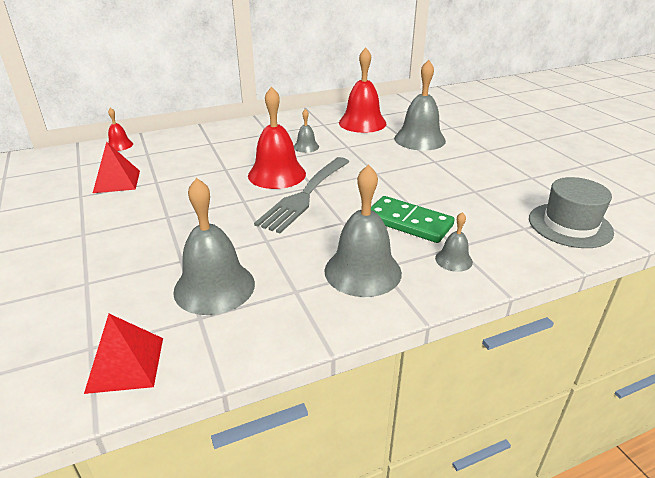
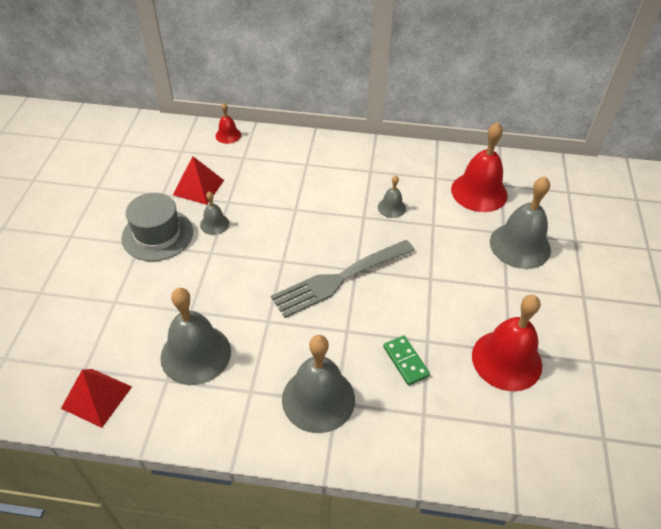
camera: 30 degrees right, 15 degrees up
red bell [248,86,306,189] -> red bell moved to [472,295,542,391]
green domino [371,196,455,243] -> green domino [383,336,430,385], size x0.61
grey bell [435,212,473,272] -> grey bell moved to [200,192,229,235]
grey hat [529,177,614,248] -> grey hat moved to [121,193,193,261]

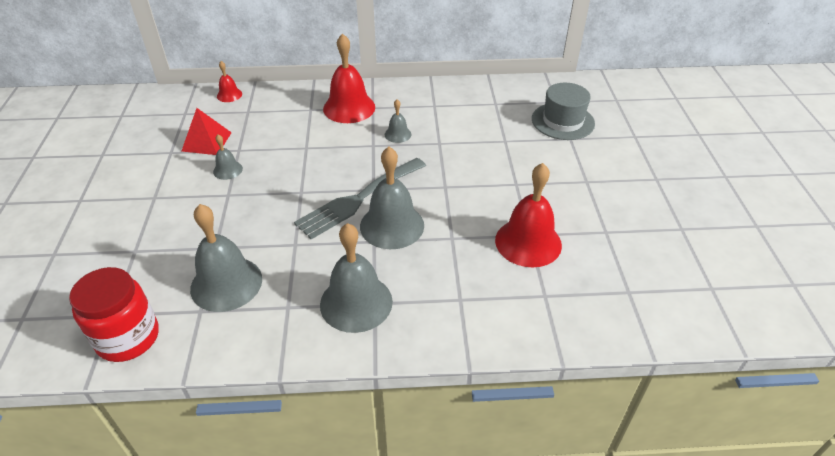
camera: 10 degrees left, 5 degrees down
red pyramid [61,369,132,428] -> red jar [69,267,159,362]
grey hat [121,193,193,261] -> grey hat moved to [532,83,595,140]
green domino [383,336,430,385] -> none
red bell [451,122,508,212] -> red bell moved to [323,33,375,123]
grey bell [490,176,551,269] -> grey bell moved to [360,147,424,249]

